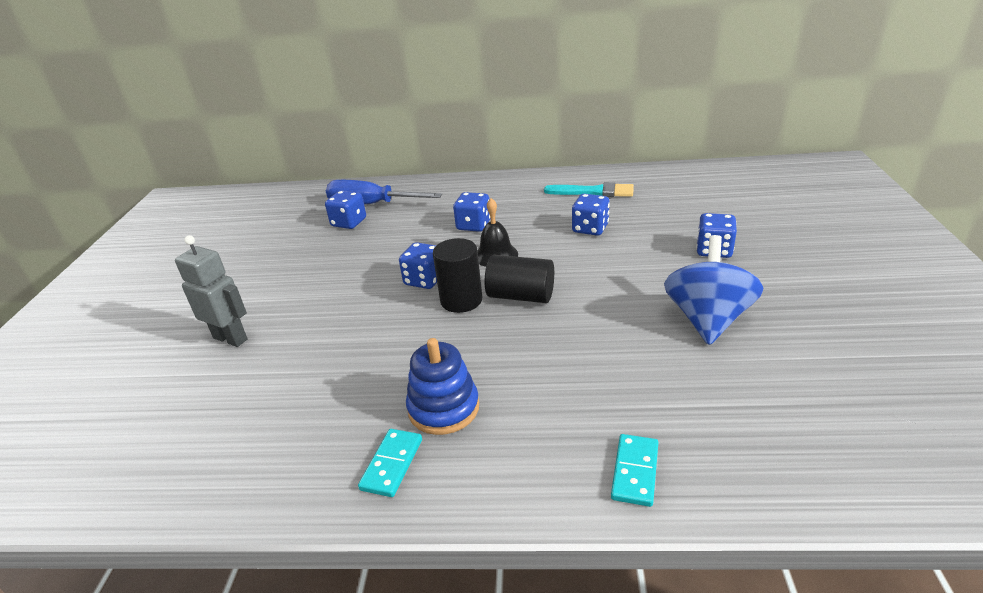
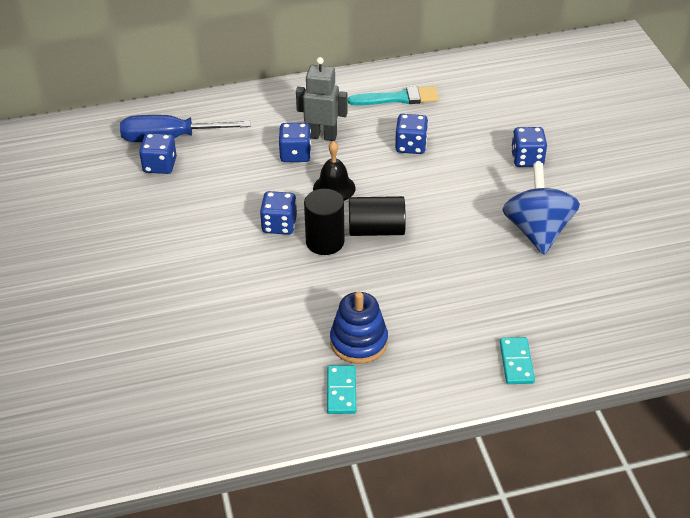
camera: 20 degrees left, 10 degrees up
grey robot [175,235,248,347] -> grey robot moved to [296,57,348,141]

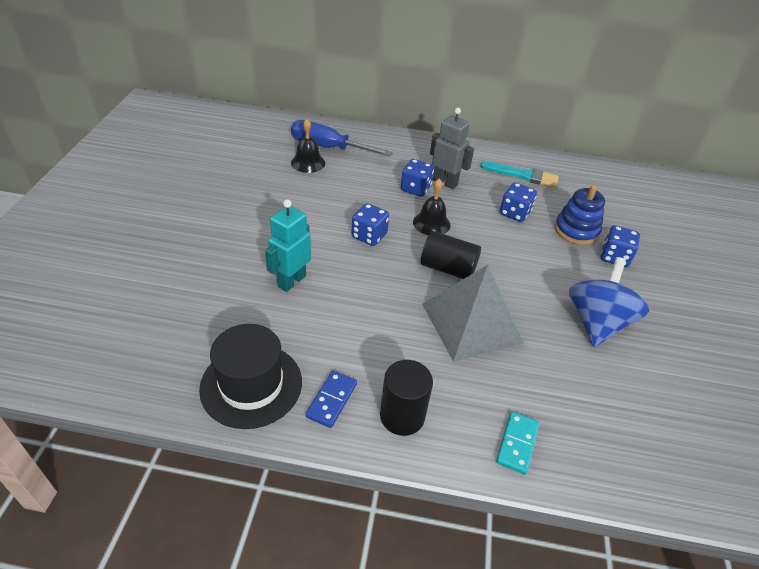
camera: 20 degrees right, 0 degrees up
blue dice [139,133,177,174] -> black bell [291,119,325,173]
black cylinder [304,189,344,255] -> black cylinder moved to [380,360,433,436]
turquoise domino [327,365,356,414] -> blue domino [305,371,357,428]
blue stacking toy [330,292,388,364] -> blue stacking toy moved to [554,185,605,245]
none -> black hat [199,324,302,429]
none -> turquoise robot [265,199,311,292]
none -> grey pyramid [422,265,524,362]

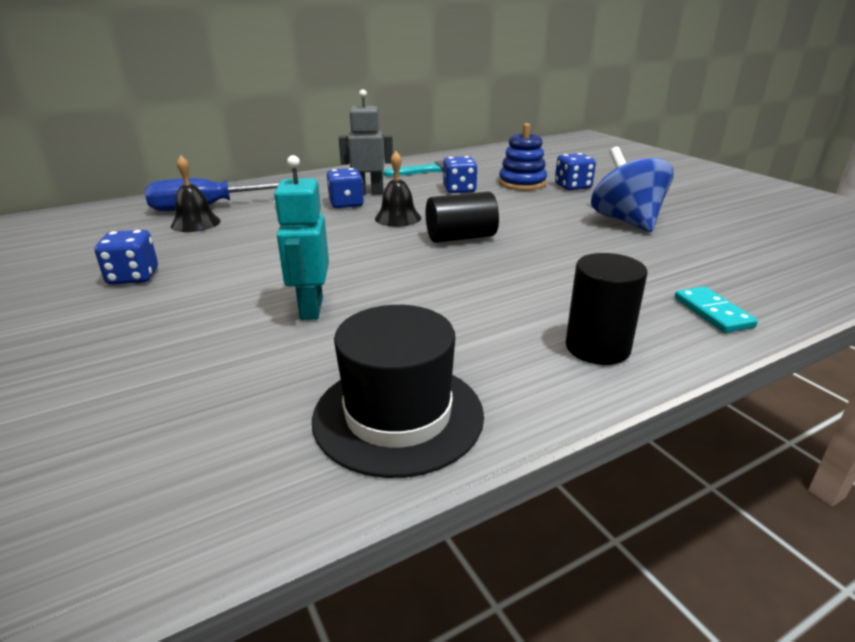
camera: 35 degrees left, 15 degrees down
blue domino [305,371,357,428] -> none
blue dice [351,203,389,246] -> blue dice moved to [95,230,158,285]
grey pyramid [422,265,524,362] -> none

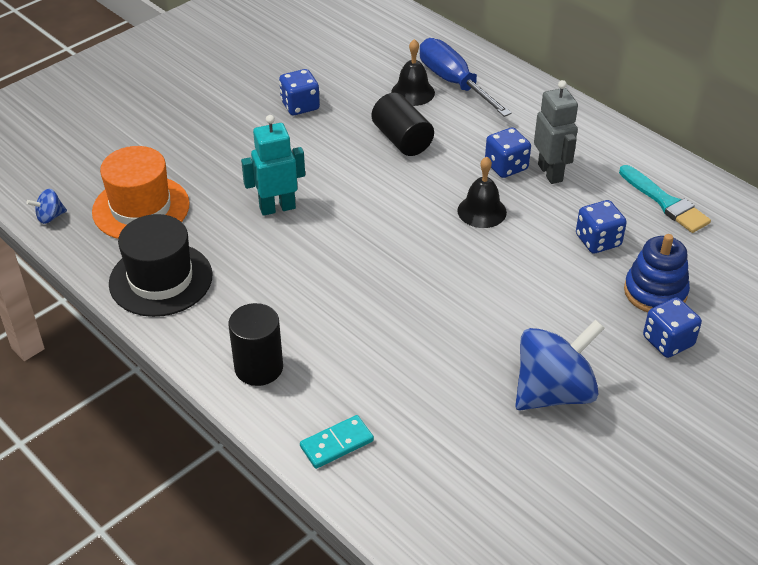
camera: 75 degrees right, 15 degrees up
black cylinder [426,192,499,243] -> black cylinder moved to [372,93,434,156]
none -> blue spinning top [26,189,67,224]
none -> orange hat [92,146,190,239]

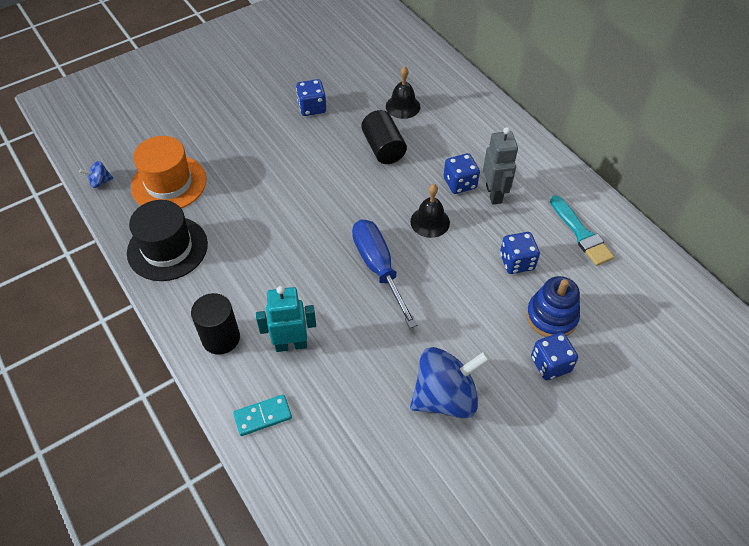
camera: 10 degrees right, 10 degrees up
turquoise robot [241,115,305,216] -> turquoise robot moved to [256,286,316,352]
blue screwdriver [420,38,512,117] -> blue screwdriver moved to [352,220,418,328]

